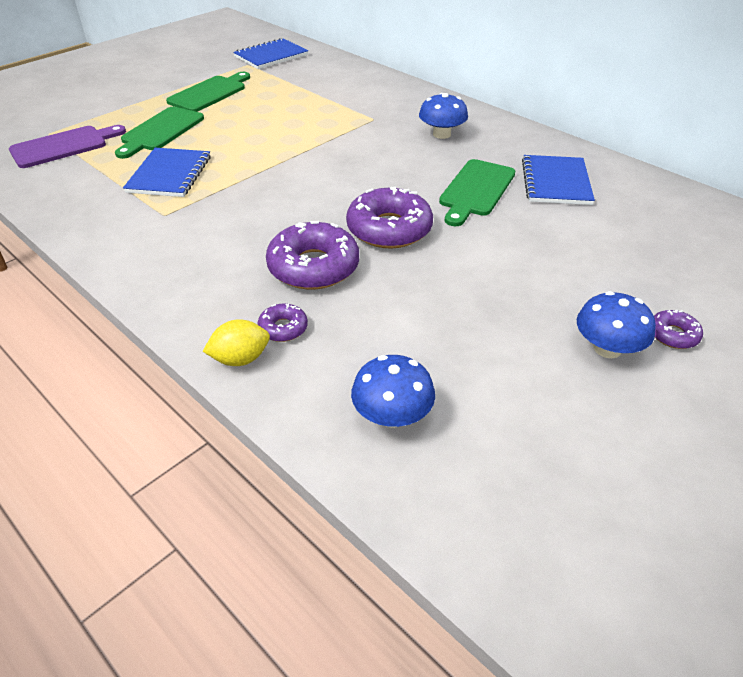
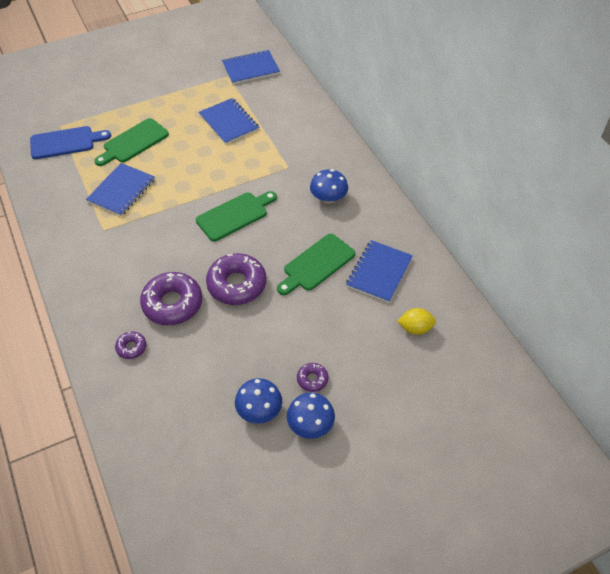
camera: 20 degrees right, 10 degrees up
purple cutting board [9,125,126,168] -> blue cutting board [30,126,111,159]
green cutting board [166,72,250,112] -> green cutting board moved to [196,191,277,241]
yellow lemon [203,319,270,366] -> yellow lemon moved to [397,308,436,335]
blue mushroom [351,355,435,428] -> blue mushroom moved to [235,378,282,424]
purple donut [654,310,703,349] -> purple donut moved to [297,363,328,392]
none -> blue notebook [199,98,259,144]

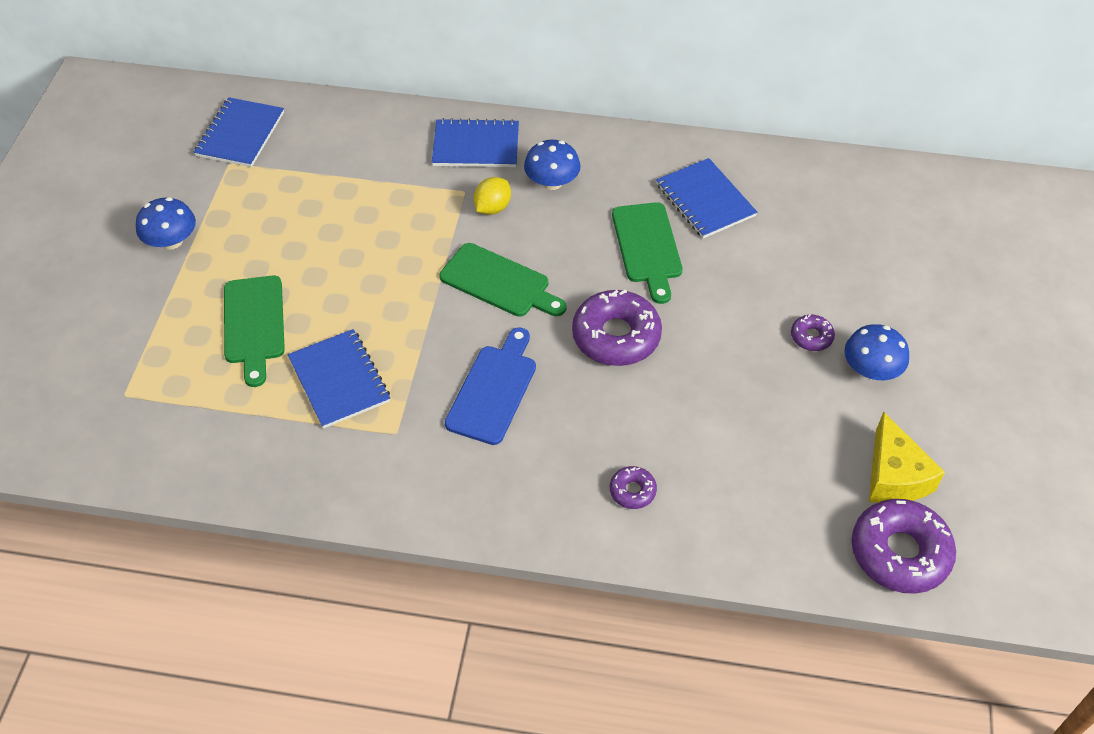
camera: 55 degrees left, 0 degrees up
blue cutting board [30,126,111,159] -> blue cutting board moved to [445,327,536,445]
purple donut [140,272,202,325] -> purple donut moved to [852,499,956,594]
green cutting board [196,191,277,241] -> green cutting board turned 120 degrees clockwise [439,243,567,317]
blue notebook [199,98,259,144] -> blue notebook moved to [432,118,519,167]
blue mushroom [235,378,282,424] -> blue mushroom moved to [136,197,196,250]
yellow lemon [397,308,436,335] -> yellow lemon moved to [474,177,511,215]
none -> yellow cheese [869,411,945,503]

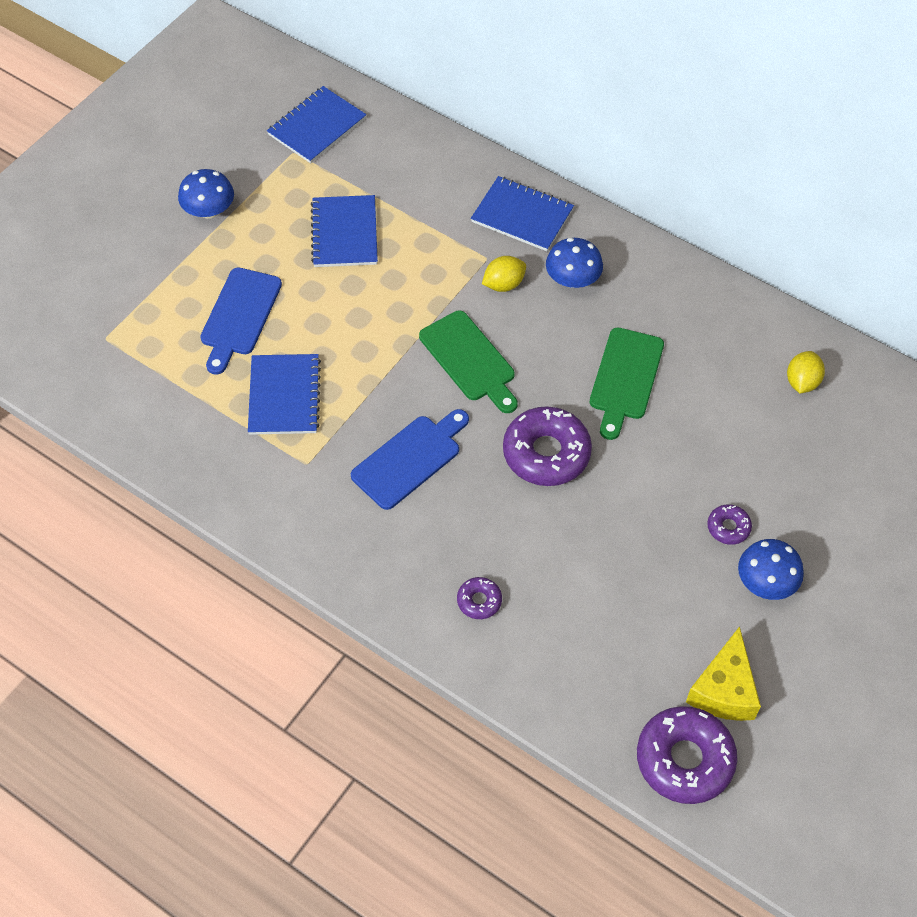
camera: 25 degrees right, 5 degrees up
green cutting board [224,275,285,387] -> blue cutting board [200,267,282,375]
blue notebook [656,158,757,238] -> blue notebook moved to [311,195,378,267]
none -> yellow lemon [787,351,825,393]

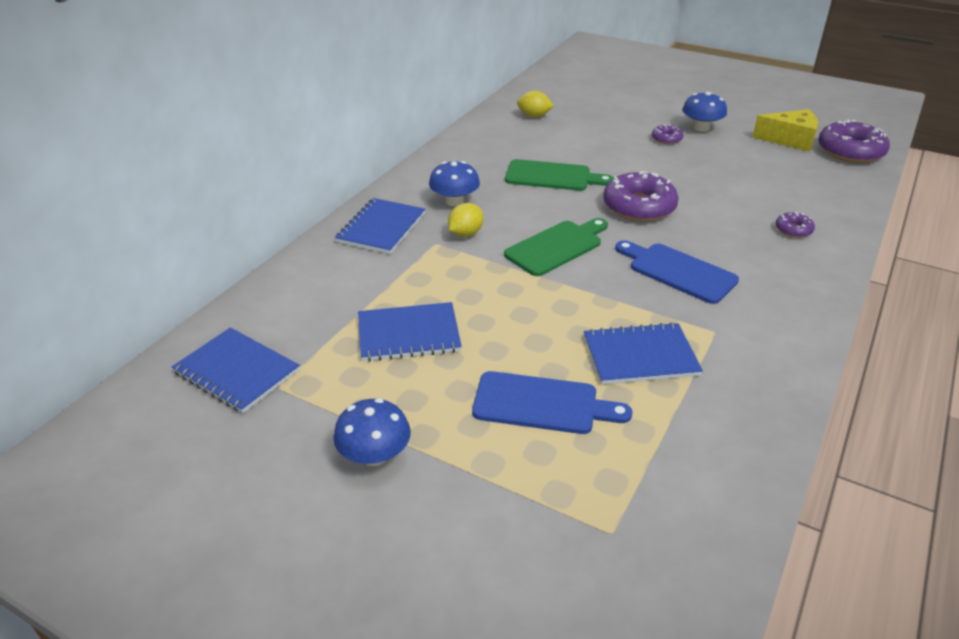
camera: 95 degrees left, 20 degrees down
yellow lemon [482,256,526,292] -> yellow lemon turned 75 degrees clockwise [448,203,484,237]

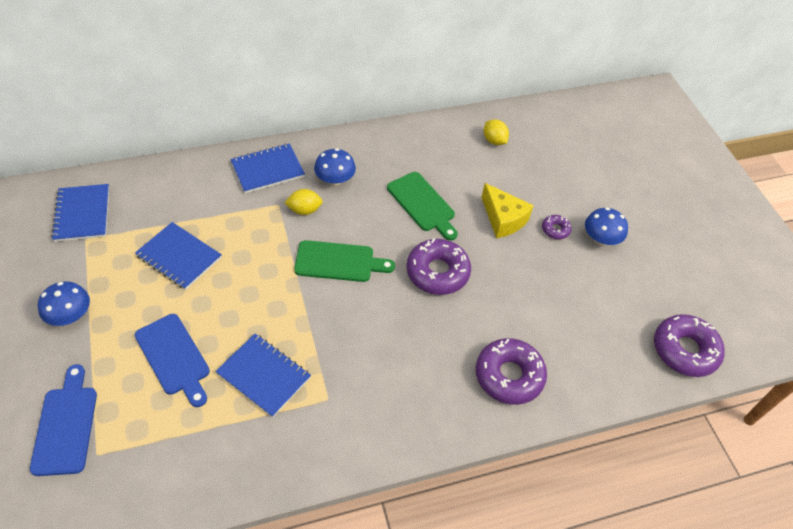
camera: 40 degrees right, 15 degrees up
blue cutting board [615,240,739,304] -> blue cutting board moved to [30,364,97,476]
yellow cheese [753,109,818,152] -> yellow cheese moved to [481,183,534,238]
purple donut [776,212,815,238] -> purple donut [476,338,547,405], size x2.07

